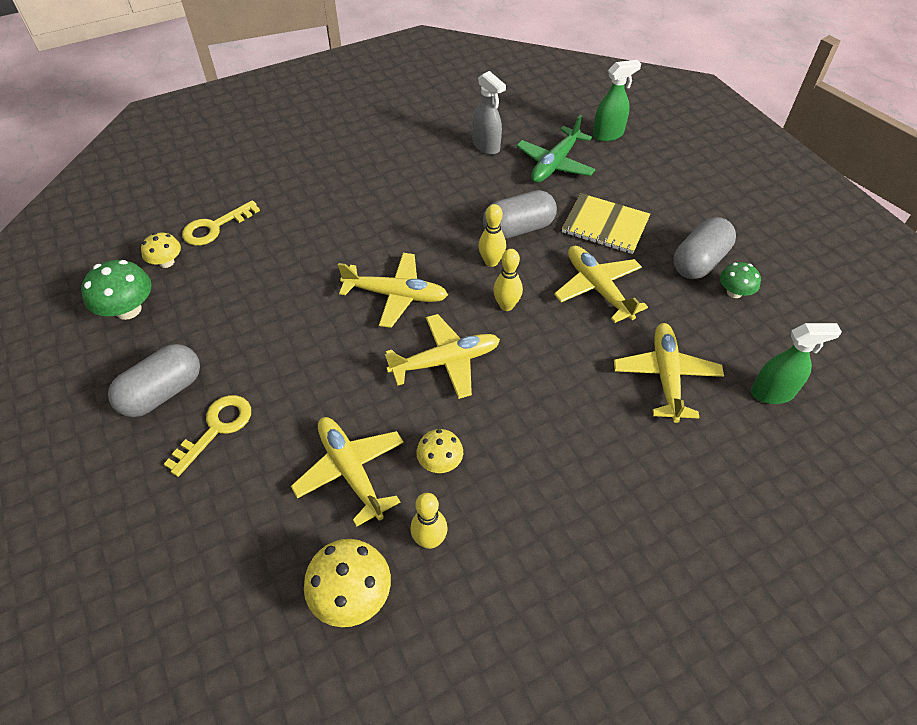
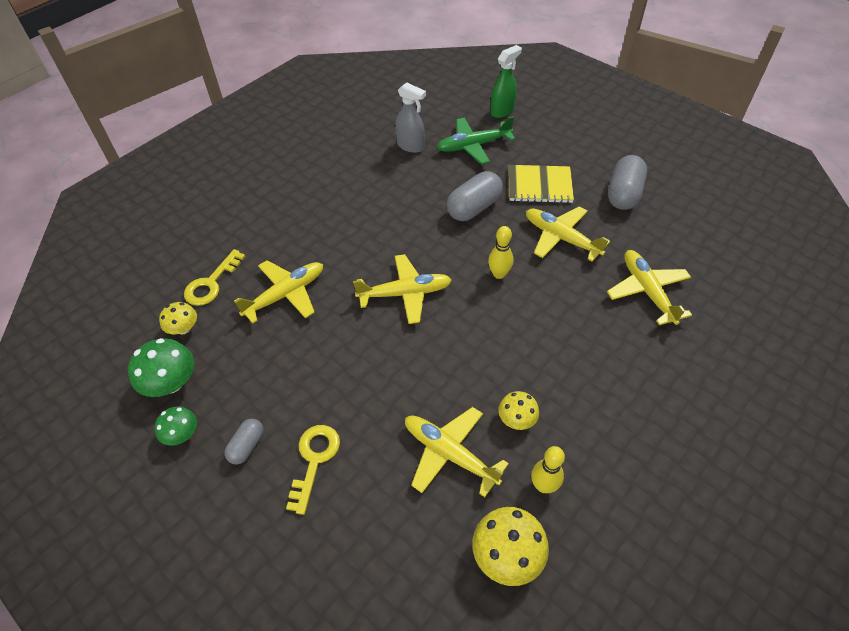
camera: 20 degrees left, 0 degrees up
grey capsule [108,344,200,417] -> grey capsule [224,419,264,464], size x0.57
yellow plane [385,314,500,399] -> yellow plane moved to [234,260,323,324]
yellow bowling pin [478,204,506,267] -> none
green plane [516,115,596,183] -> green plane turned 60 degrees clockwise [437,116,515,164]
green mushroom [720,262,761,298] -> green mushroom moved to [155,406,197,446]
green spray bottle [751,323,842,404] -> none

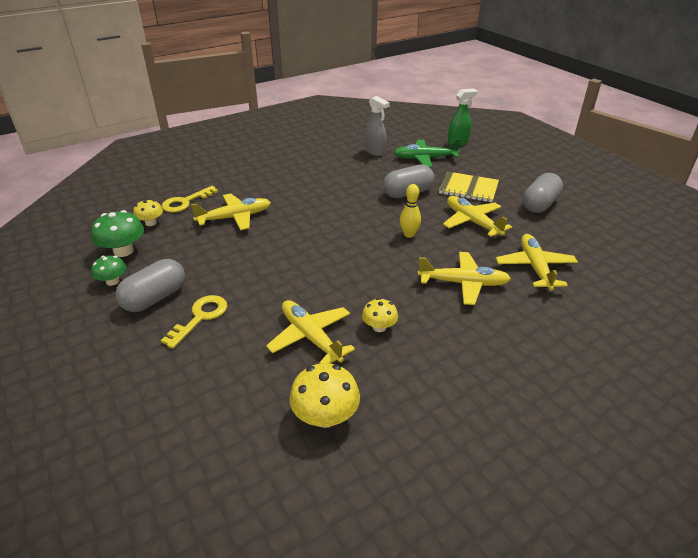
camera: 15 degrees right, 15 degrees down
grey capsule [224,419,264,464] -> grey capsule [115,259,185,312], size x1.77
yellow plane [353,254,452,324] -> yellow plane moved to [417,252,511,305]
yellow bowling pin [531,446,565,493] -> none

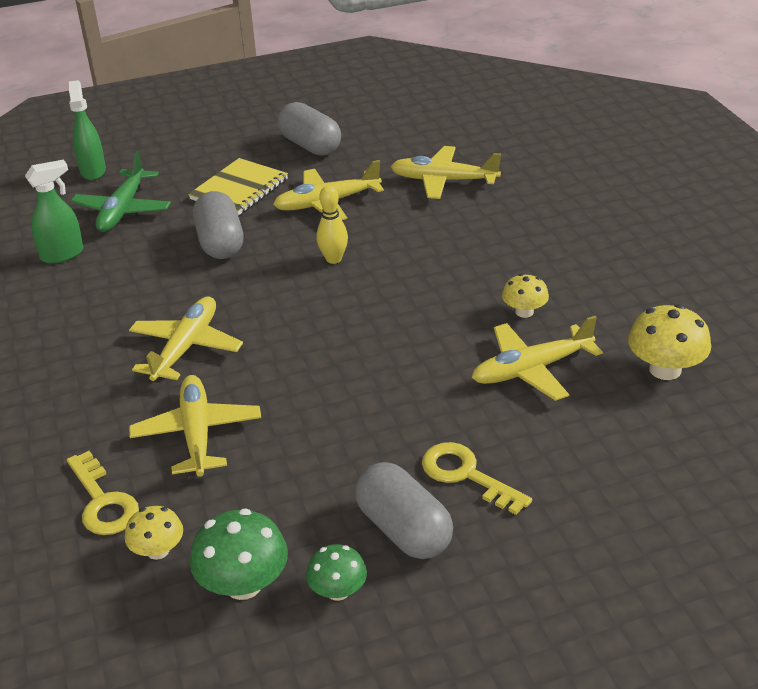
camera: 75 degrees left, 0 degrees up
grey spray bottle [365,96,390,156] -> green spray bottle [25,159,84,264]
yellow plane [417,252,511,305] -> yellow plane moved to [129,296,243,381]

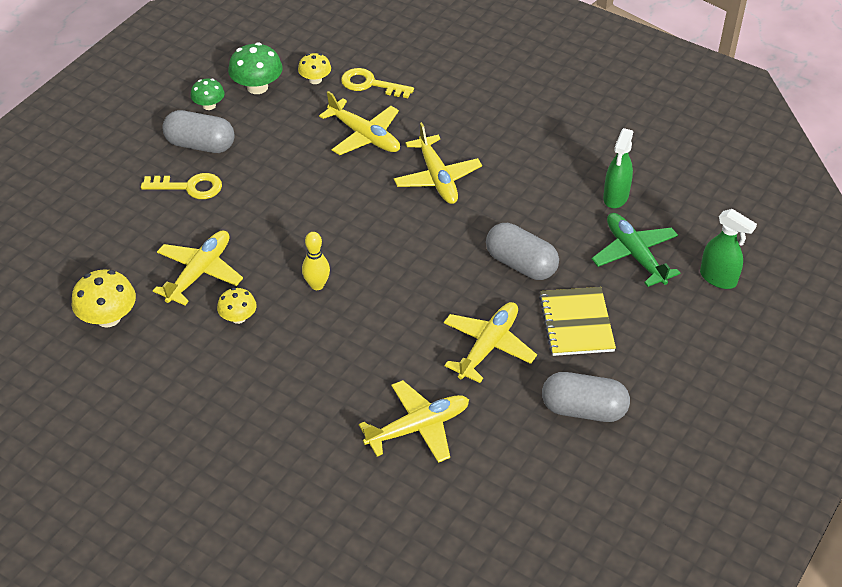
camera: 140 degrees right, 10 degrees up
yellow bowling pin [316,186,348,264] -> yellow bowling pin moved to [302,232,330,290]

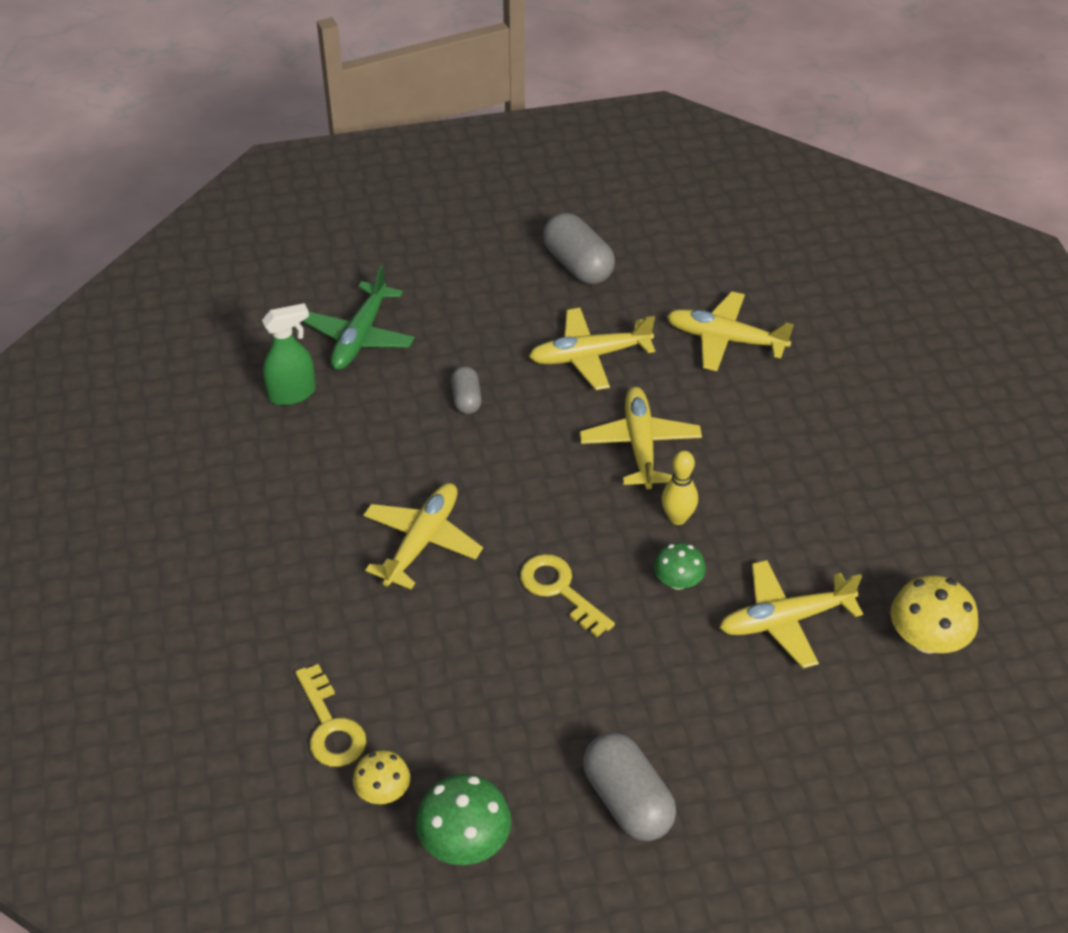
camera: 135 degrees left, 0 degrees up
yellow key [141,173,222,199] -> yellow key moved to [520,554,615,637]
green mushroom [190,79,225,110] -> green mushroom moved to [654,543,706,590]
yellow mushroom [217,288,257,324] -> none
yellow plane [319,91,400,155] -> yellow plane moved to [580,387,702,490]
grey capsule [486,223,559,280] -> grey capsule [451,366,482,414], size x0.57
yellow notebook [539,287,616,356] -> none
green spray bottle [700,209,757,289] -> none

